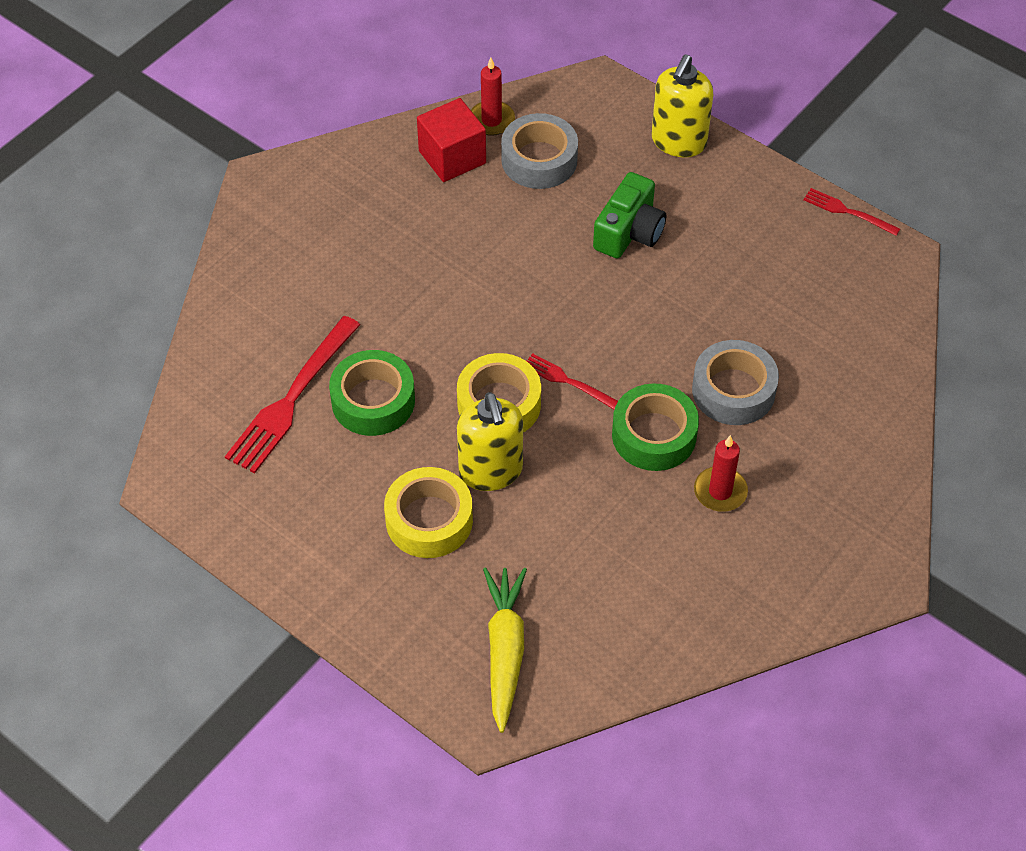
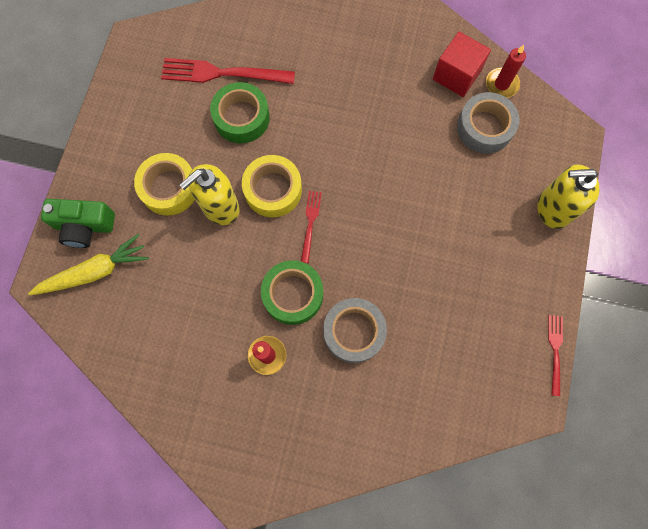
camera: 65 degrees right, 20 degrees up
green camera [593,172,666,259] -> green camera moved to [41,199,115,248]

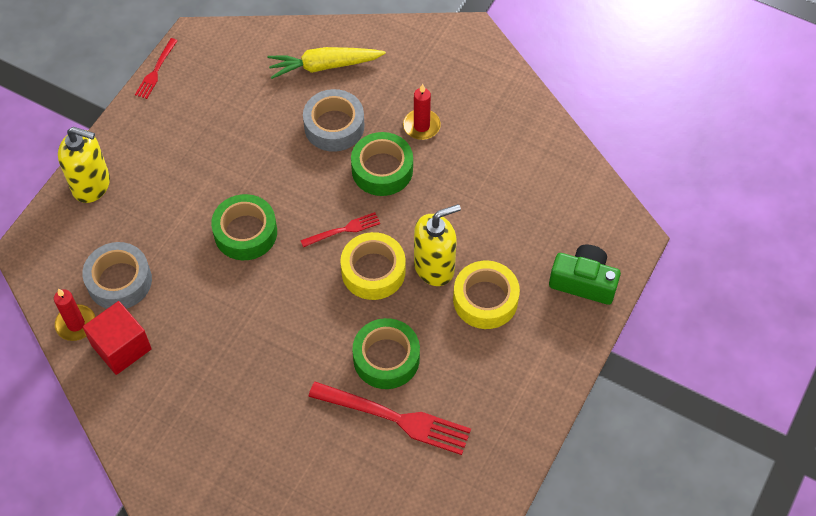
camera: 165 degrees left, 15 degrees down
yellow carrot [28,234,149,295] -> yellow carrot moved to [268,47,386,79]
red fork [301,191,322,263] -> red fork turned 135 degrees counterclockwise [300,212,380,247]
none -> green tape [211,194,277,260]

